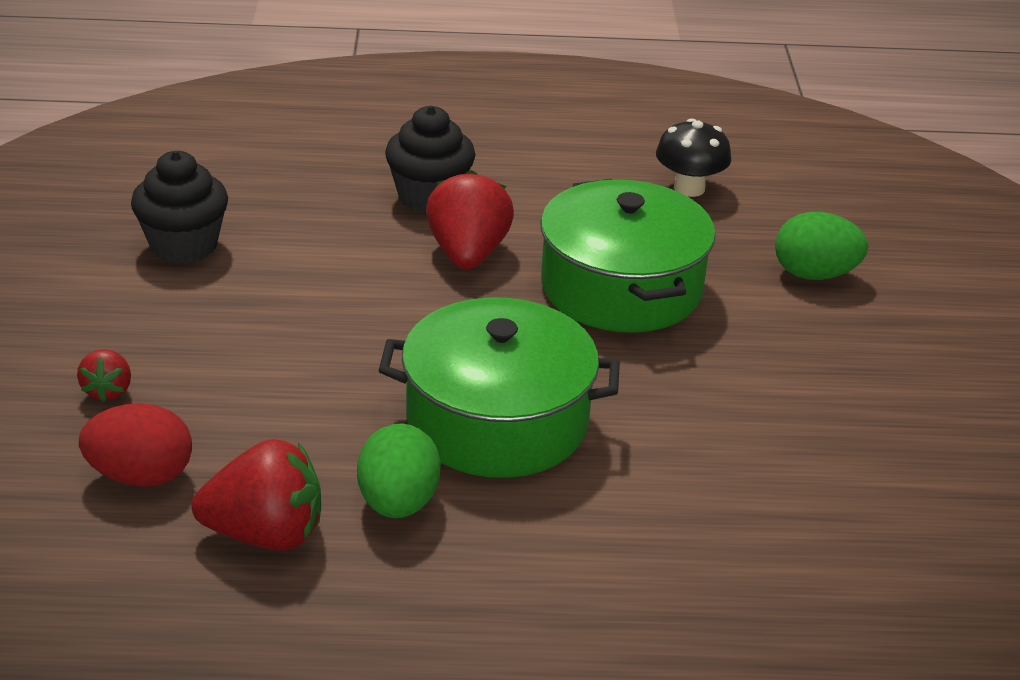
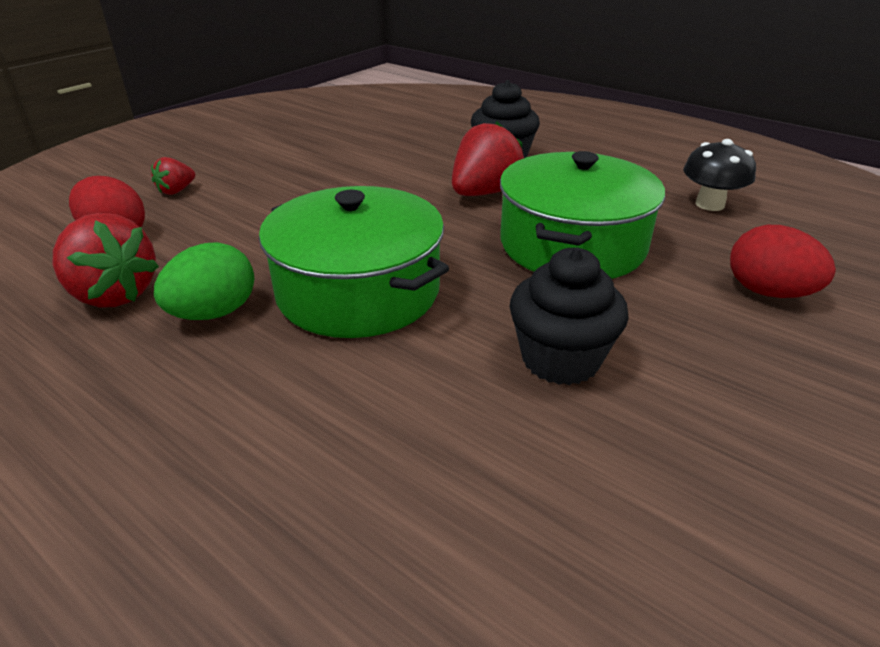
camera: 40 degrees right, 0 degrees up
black cupcake [131,151,228,264] -> black cupcake moved to [509,247,629,385]
green egg [775,212,868,280] -> red egg [730,225,836,298]

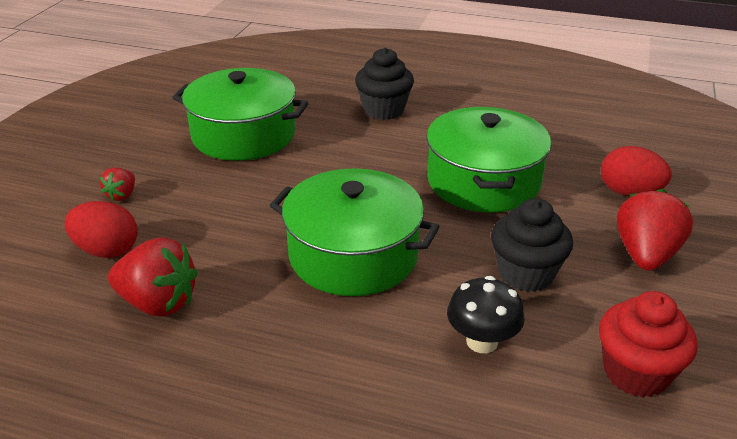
camera: 20 degrees left, 0 degrees up
green egg [154,242,254,320] -> none
red strawberry [452,122,524,196] -> red strawberry moved to [617,189,693,271]
black mushroom [683,139,756,211] -> black mushroom moved to [447,276,525,353]
none -> green pot [172,68,309,161]
none -> red cupcake [599,291,698,397]

